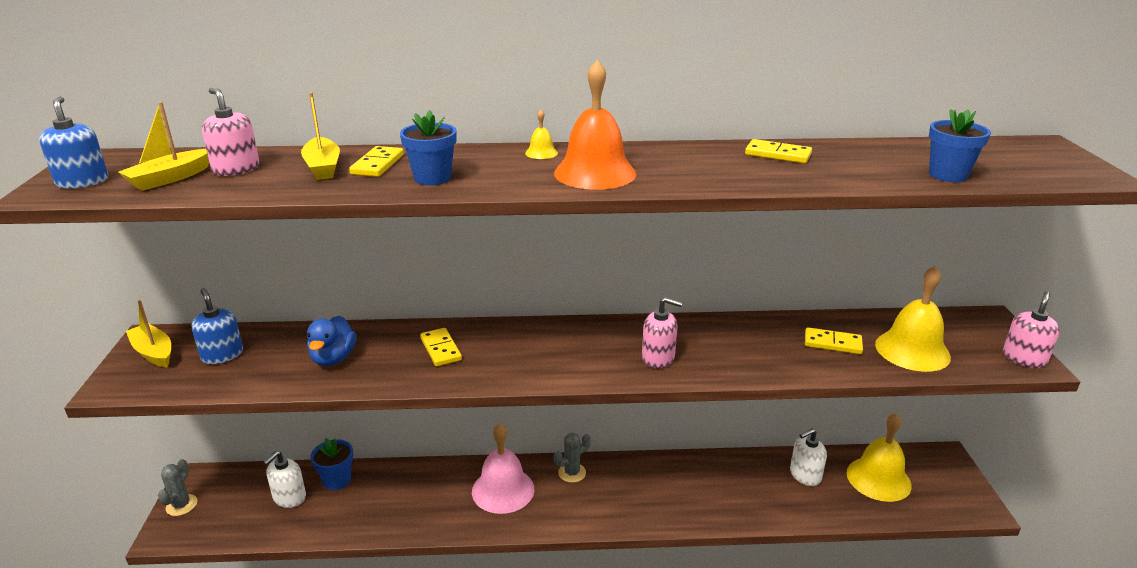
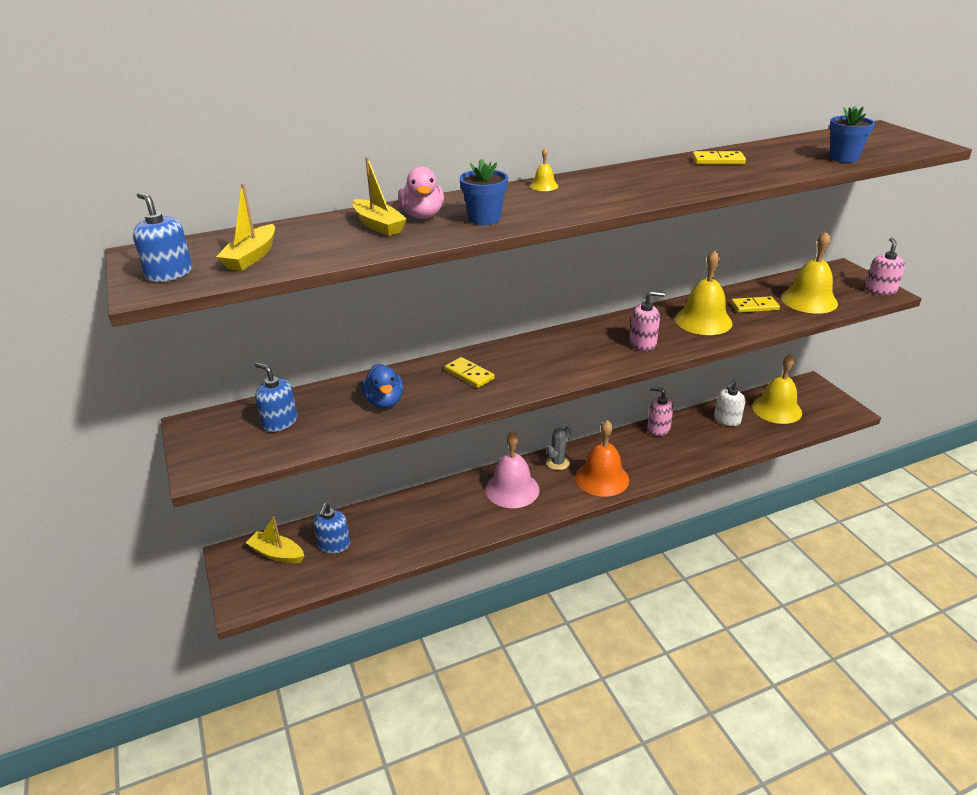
camera: 20 degrees left, 5 degrees up
yellow boat [126,300,171,367] -> yellow boat moved to [246,516,304,564]
grey cactus [158,459,198,516] -> none
pink soap dispenser [202,88,260,176] -> pink soap dispenser moved to [647,387,673,436]
white soap dispenser [263,451,306,508] -> blue soap dispenser [313,503,350,553]
blue flower pot [310,438,353,490] -> none
yellow domino [349,146,404,177] -> pink duck [398,167,444,219]
orange bell [554,60,636,190] -> orange bell moved to [576,420,629,497]
none -> yellow bell [675,250,732,335]

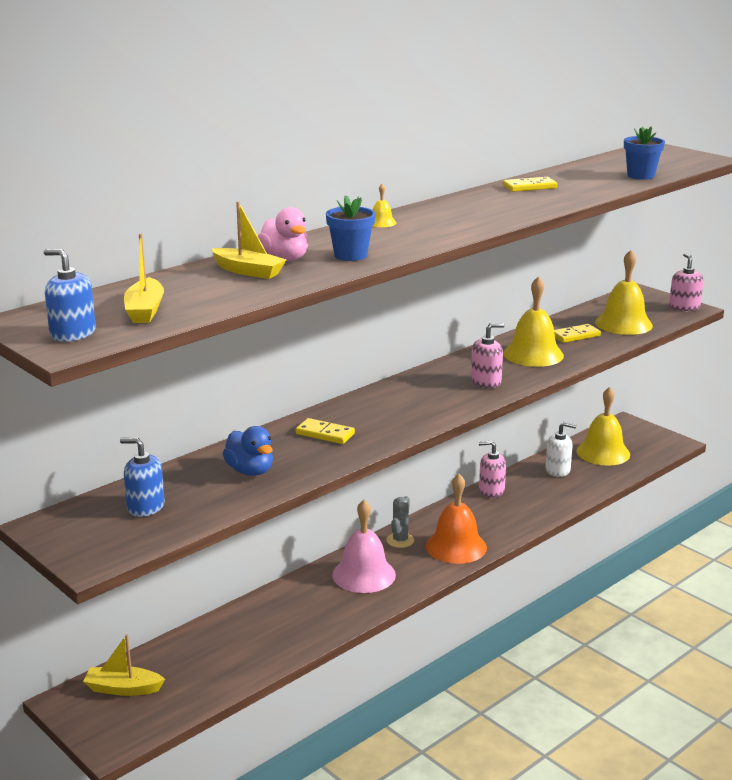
camera: 20 degrees left, 10 degrees down
blue soap dispenser [313,503,350,553] -> none
white soap dispenser [714,380,745,426] -> white soap dispenser turned 105 degrees counterclockwise [546,422,577,477]

